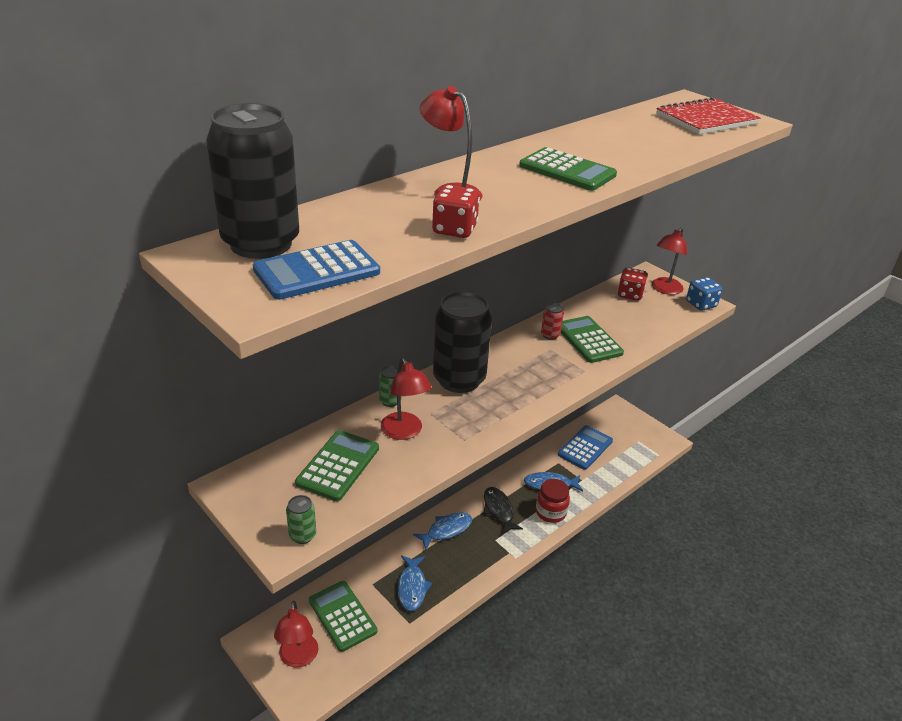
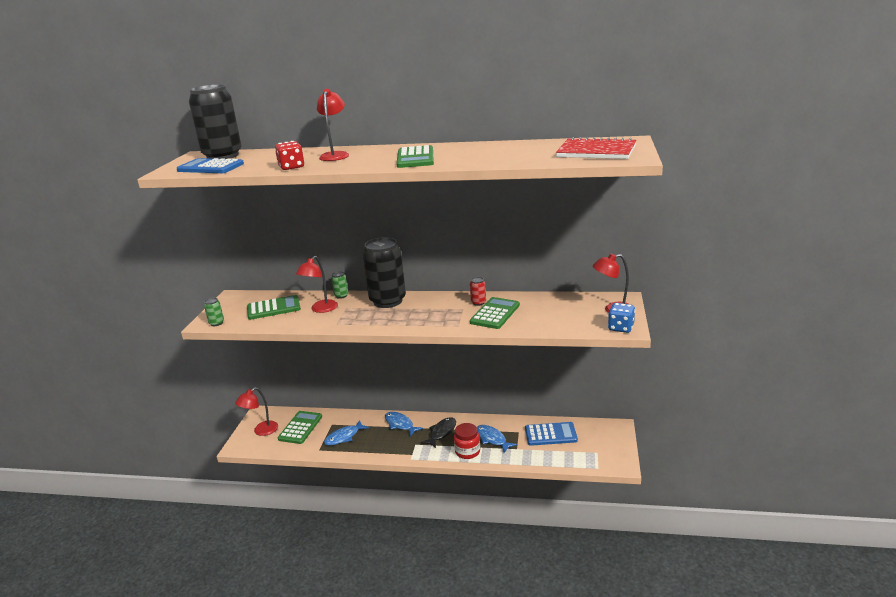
camera: 55 degrees right, 10 degrees down
blue fish [413,512,472,550] -> blue fish turned 150 degrees counterclockwise [385,412,423,437]
red dice [618,268,648,301] -> none

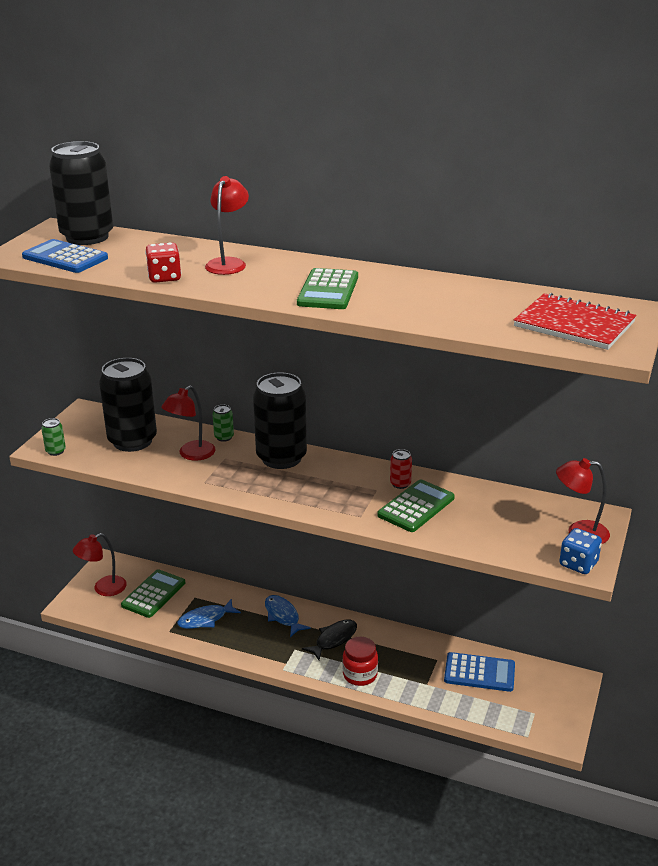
camera: 10 degrees right, 5 degrees up
green calculator [247,295,301,320] -> black can [99,358,157,452]
blue fish [477,425,517,453] -> none

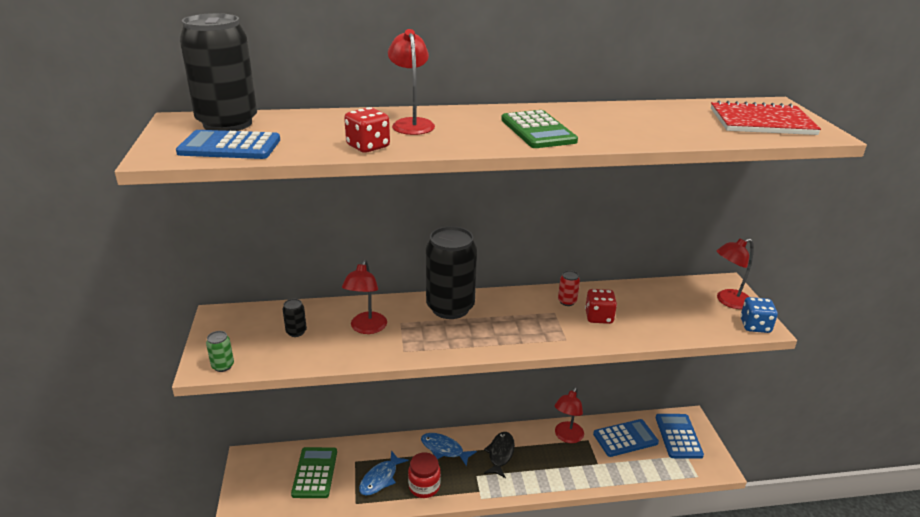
camera: 30 degrees left, 0 degrees up
red lamp [73,533,127,596] -> red lamp moved to [554,387,584,443]
black can [99,358,157,452] -> black can [282,299,307,337], size x0.40
green can [212,405,234,442] -> none
red jar [343,637,378,686] -> red jar moved to [408,452,441,498]
green calculator [377,479,455,532] -> red dice [585,289,617,324]
none -> blue calculator [656,414,704,459]

